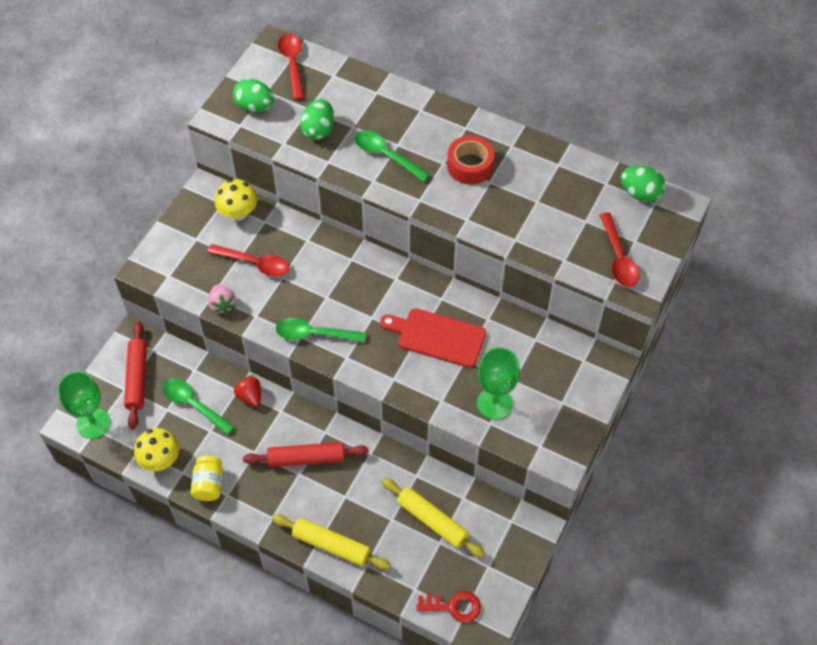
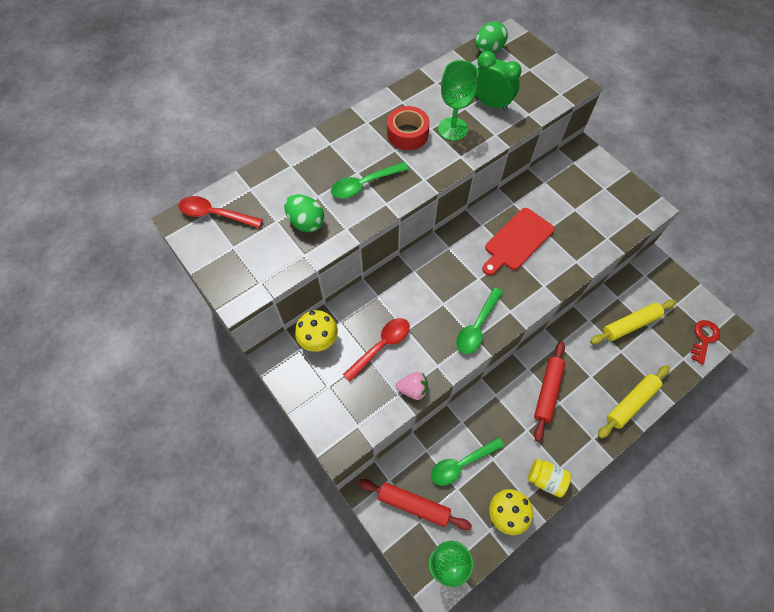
camera: 65 degrees left, 5 degrees up
green egg [233,79,274,113] -> none
red strawberry [234,375,261,407] -> none
green goblet [477,347,520,420] -> green goblet moved to [438,60,479,141]
red spoon [599,212,640,287] -> none
none -> green clock [475,51,521,111]

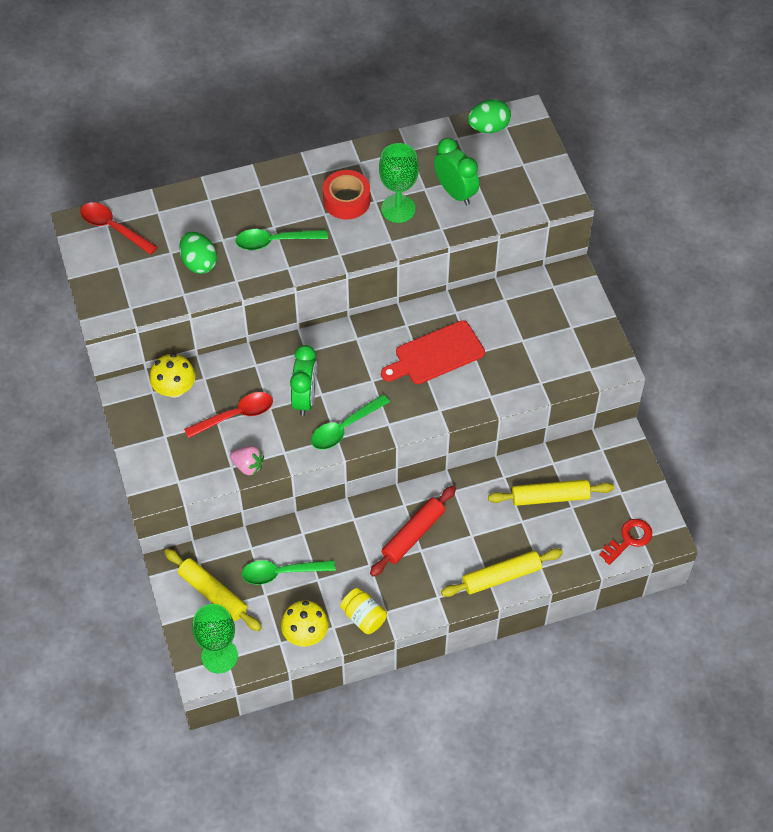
camera: 20 degrees right, 5 degrees down
red rolling pin [358,479,472,530] -> yellow rolling pin [164,548,262,631]
none -> green clock [290,345,317,416]

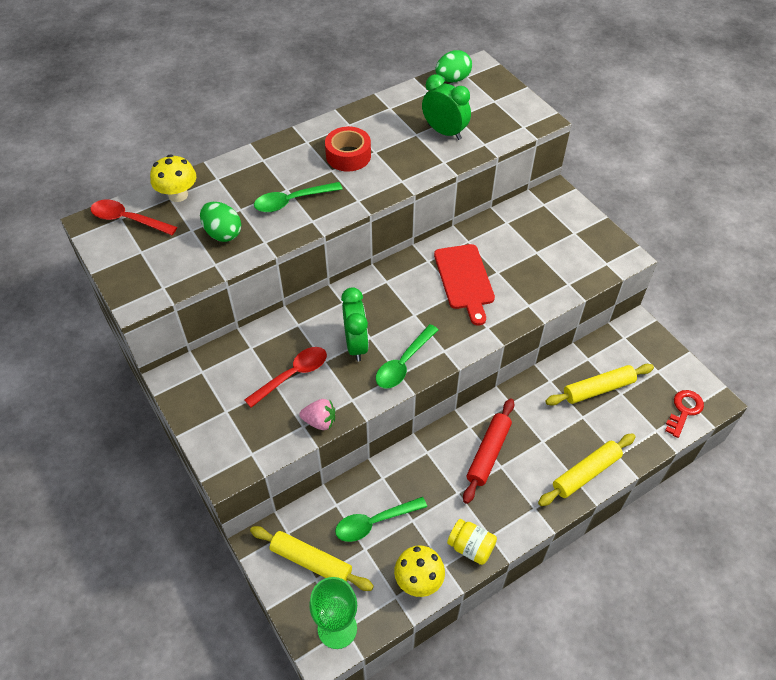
camera: 15 degrees left, 5 degrees down
yellow mushroom [149,353,196,398] -> yellow mushroom moved to [150,154,196,202]
green goblet [379,143,419,223] -> none
red cutting board [381,320,485,384] -> red cutting board turned 60 degrees counterclockwise [434,244,495,326]

